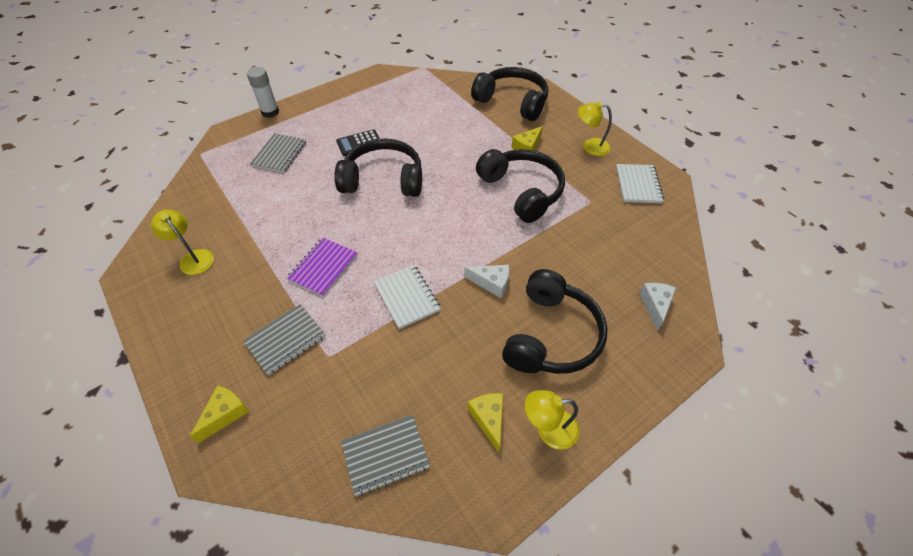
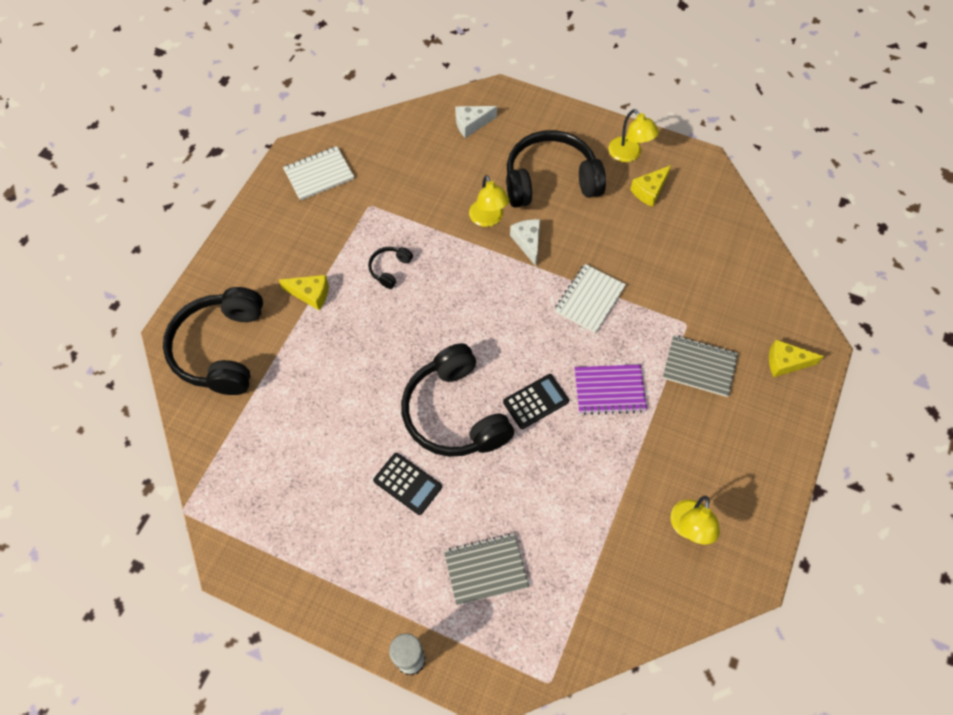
camera: 120 degrees left, 10 degrees up
grey notebook [341,415,430,496] -> none
black headphones [476,149,565,223] -> black headphones [368,247,413,289], size x0.43
yellow lamp [578,102,612,156] -> yellow lamp moved to [469,175,509,227]
none -> black calculator [503,374,569,429]

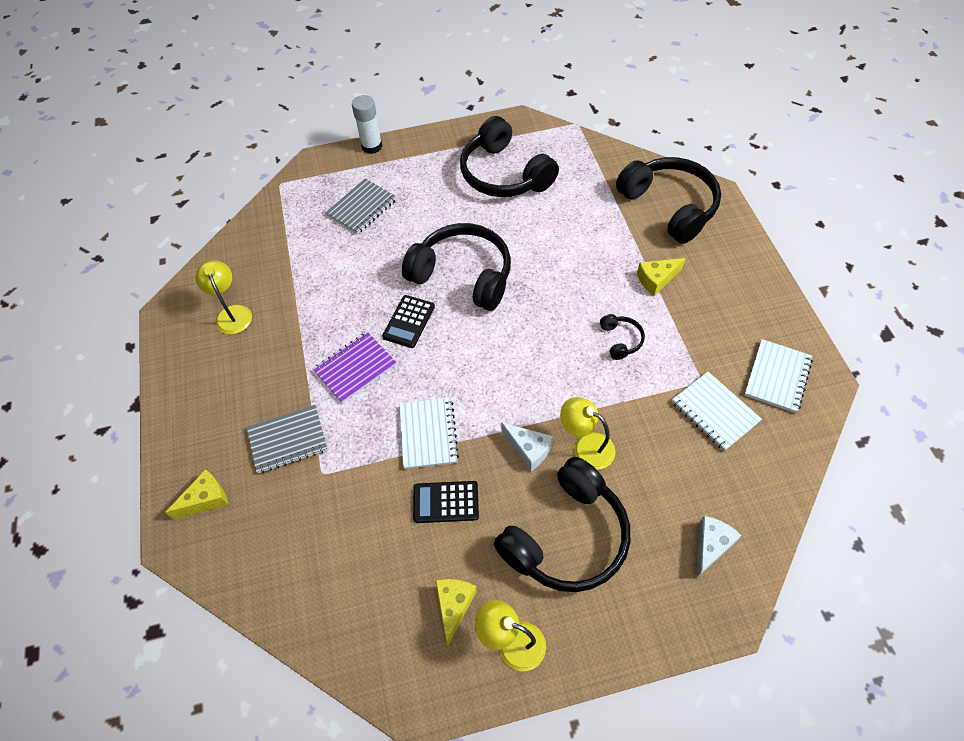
camera: 145 degrees right, 5 degrees down
black calculator [373,453,442,515] -> black calculator moved to [413,481,479,523]
none -> black headphones [460,116,559,197]
none -> white notebook [672,372,762,451]

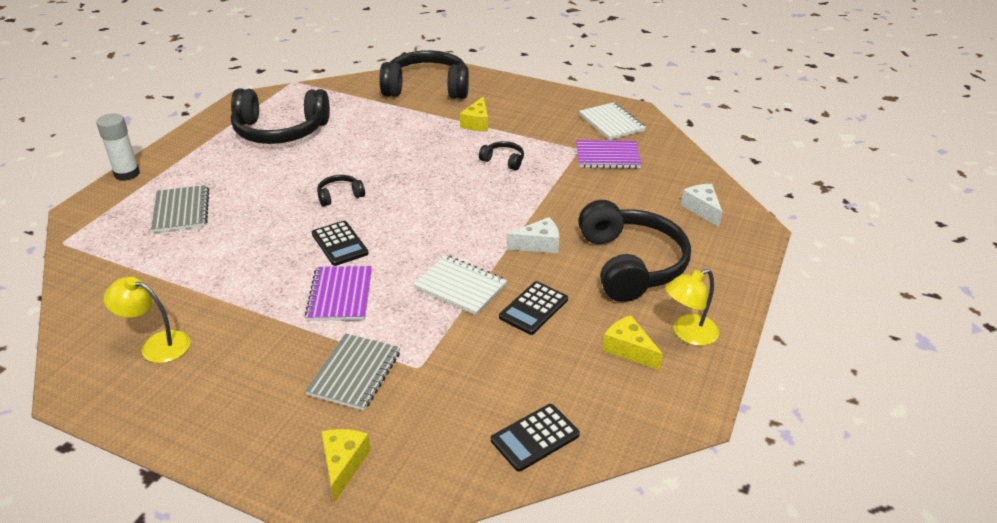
camera: 55 degrees left, 20 degrees down
black headphones [402,223,511,311] -> black headphones [317,175,365,206], size x0.43
yellow lamp [560,397,616,470] -> none
white notebook [672,372,762,451] -> purple notebook [576,140,642,169]
none -> black calculator [491,404,580,472]

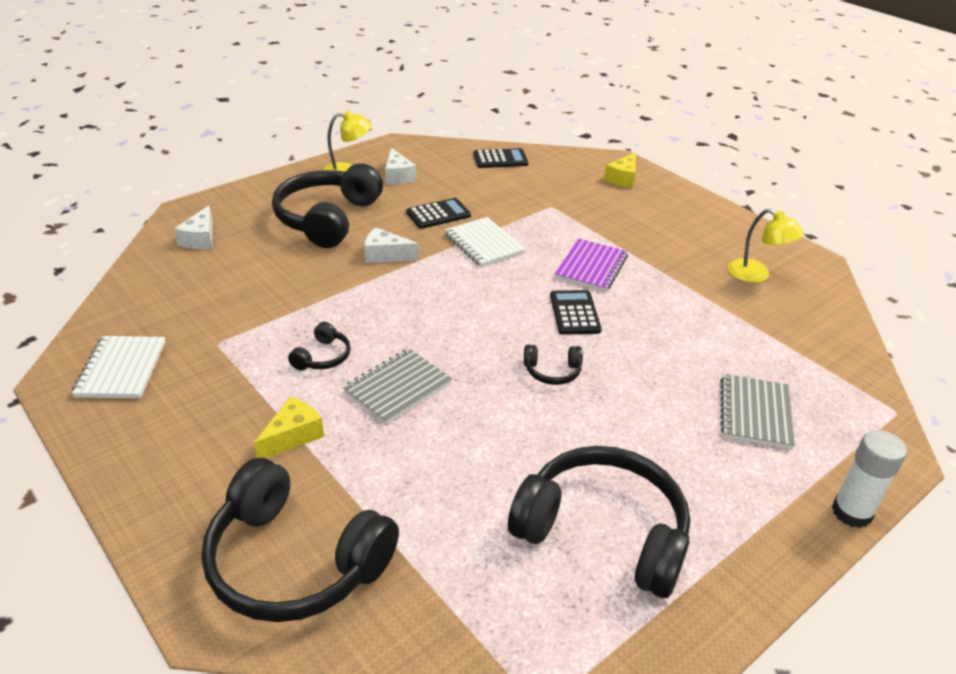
camera: 155 degrees left, 0 degrees up
grey notebook [305,333,400,411] -> grey notebook moved to [343,348,452,425]
black headphones [479,141,524,171] -> black headphones turned 120 degrees counterclockwise [288,322,351,370]
purple notebook [576,140,642,169] -> none
yellow cheese [602,315,663,370] -> white cheese [385,148,416,185]

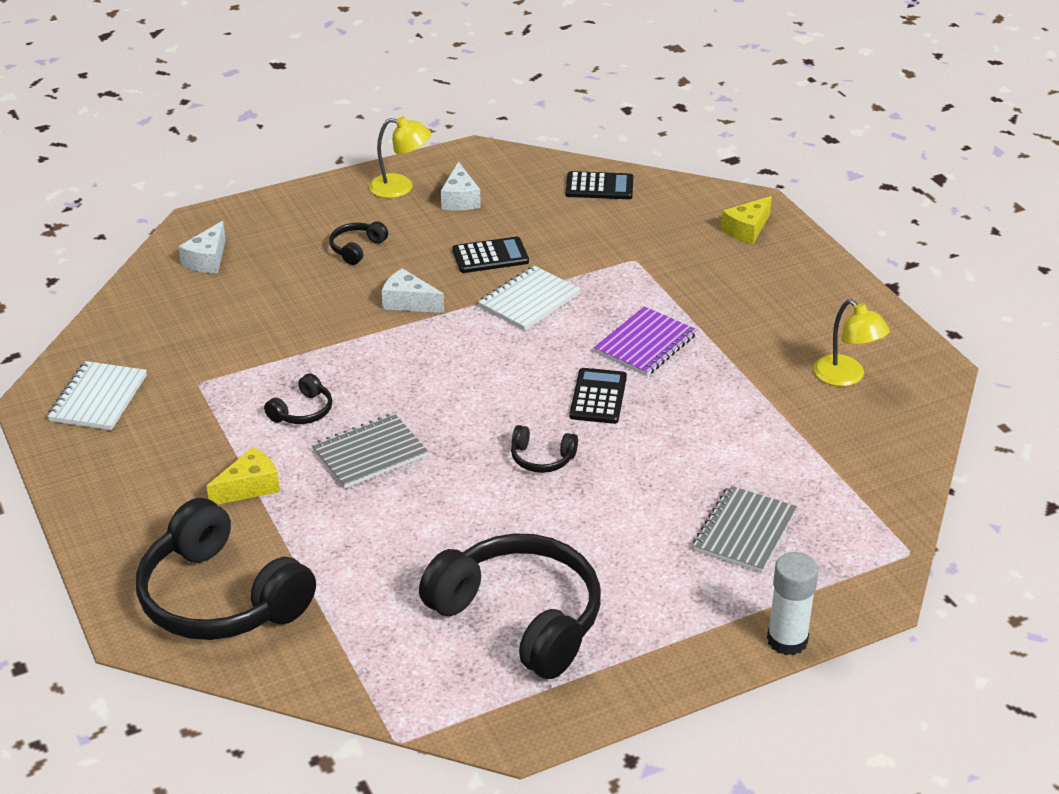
camera: 15 degrees right, 0 degrees up
black headphones [272,163,383,248] -> black headphones [329,221,388,265], size x0.43
white notebook [445,217,525,267] -> white notebook turned 60 degrees clockwise [478,265,581,331]

